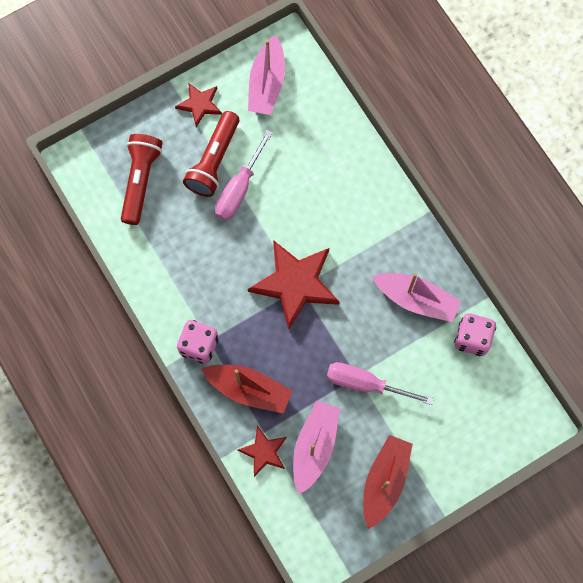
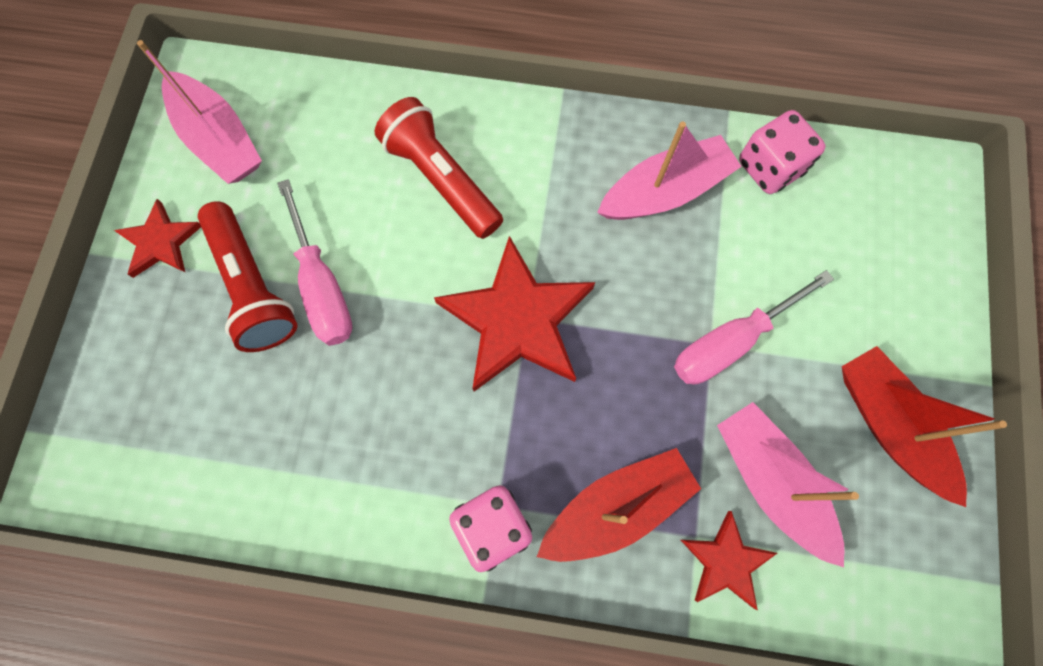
camera: 50 degrees left, 0 degrees up
red flashlight [121,134,163,225] -> red flashlight moved to [374,97,503,239]

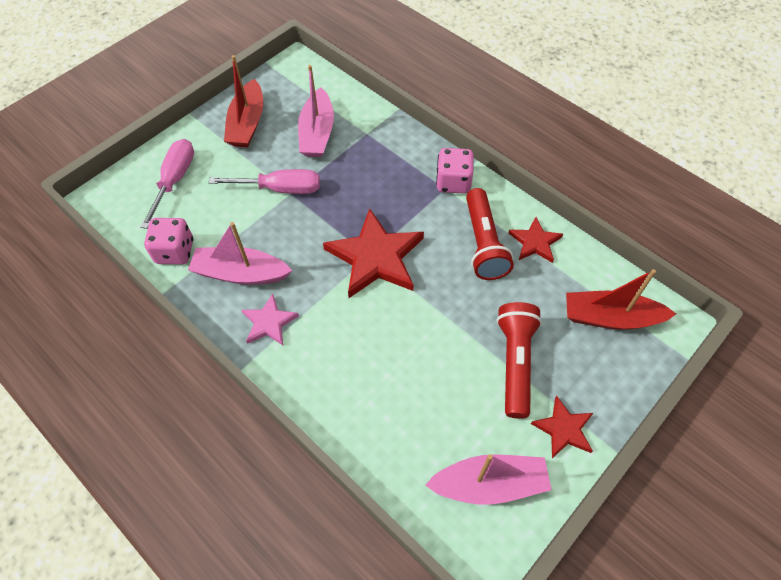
camera: 145 degrees left, 15 degrees down
pink boat [137,40,262,184] -> pink boat turned 90 degrees clockwise [425,454,552,505]
pink screwdriver [277,179,352,346] -> pink screwdriver moved to [140,139,194,229]
red flashlight [374,97,503,239] -> red flashlight moved to [466,188,514,280]
red boat [537,448,701,562] -> red boat moved to [566,269,676,330]
red star [681,511,777,610] -> red star moved to [508,217,563,263]
none -> pink star [242,294,299,345]

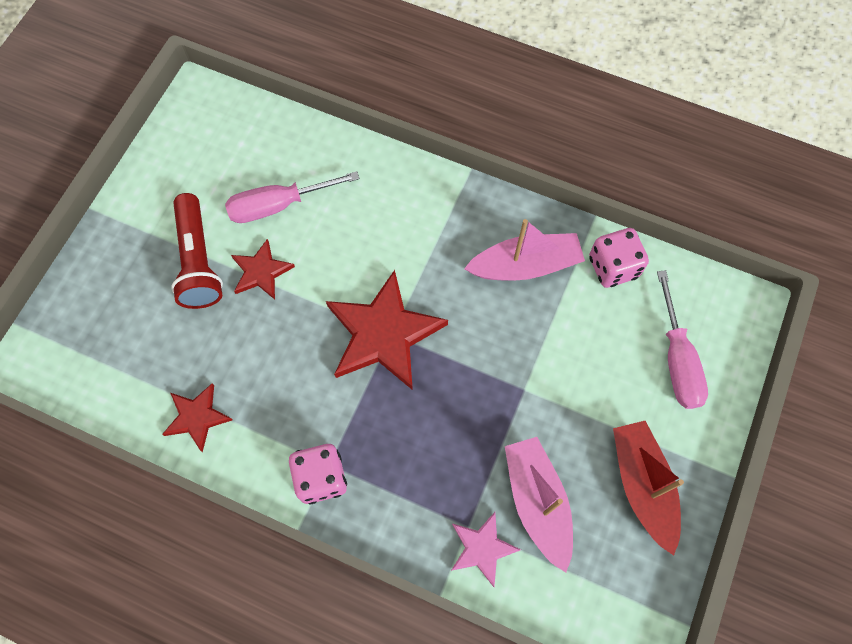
camera: 160 degrees right, 10 degrees up
pink screwdriver [209,169,320,194] -> pink screwdriver moved to [225,171,360,223]
pink star [242,294,299,345] -> pink star moved to [451,512,521,587]
pink boat [425,454,552,505] -> none
red flashlight [466,188,514,280] -> none
red star [531,396,593,458] -> red star moved to [231,239,295,299]
red boat [566,269,676,330] -> none

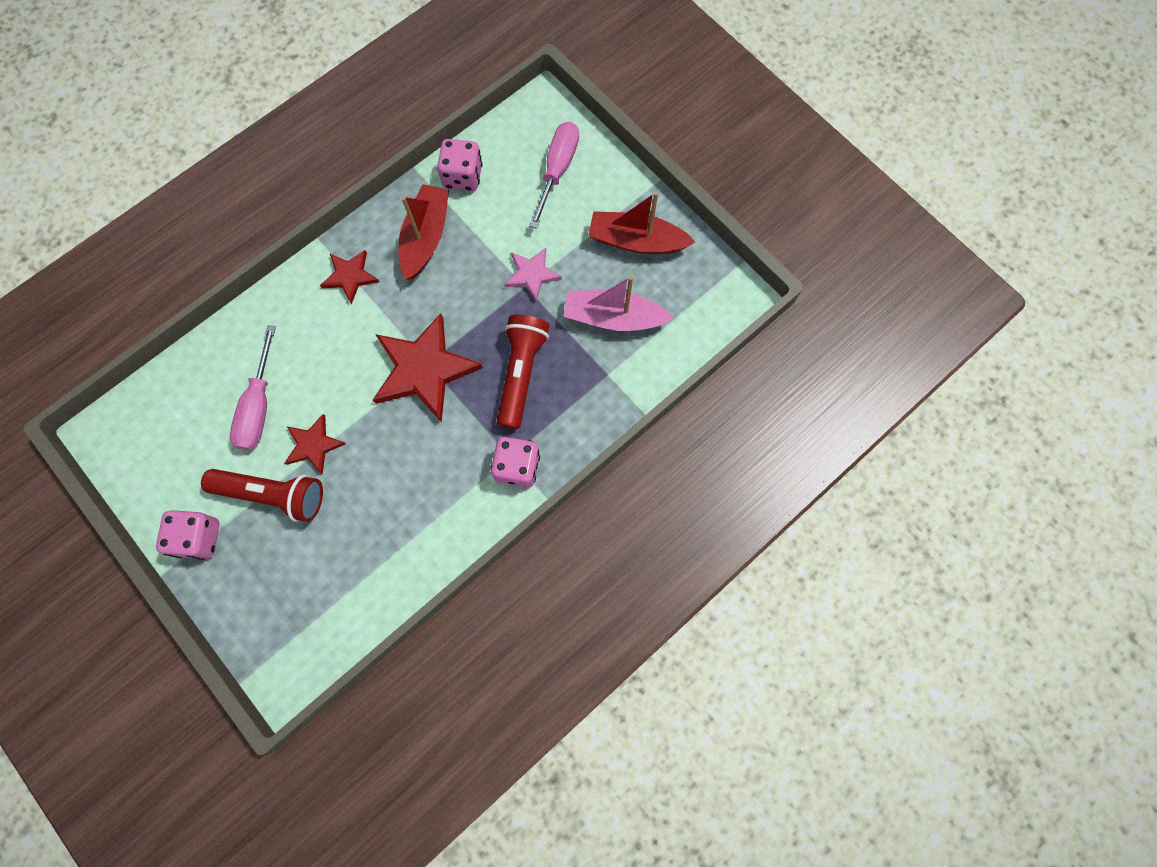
camera: 65 degrees left, 5 degrees up
red star [162,383,233,452] -> red star moved to [320,250,379,304]
pink star [451,512,521,587] -> pink star moved to [504,248,562,301]
pink boat [464,219,585,281] -> red boat [398,184,449,280]
pink screwdriver [657,270,708,409] -> pink screwdriver turned 90 degrees counterclockwise [529,122,579,229]
none -> pink dice [156,510,219,560]
none -> red flashlight [497,314,549,429]

